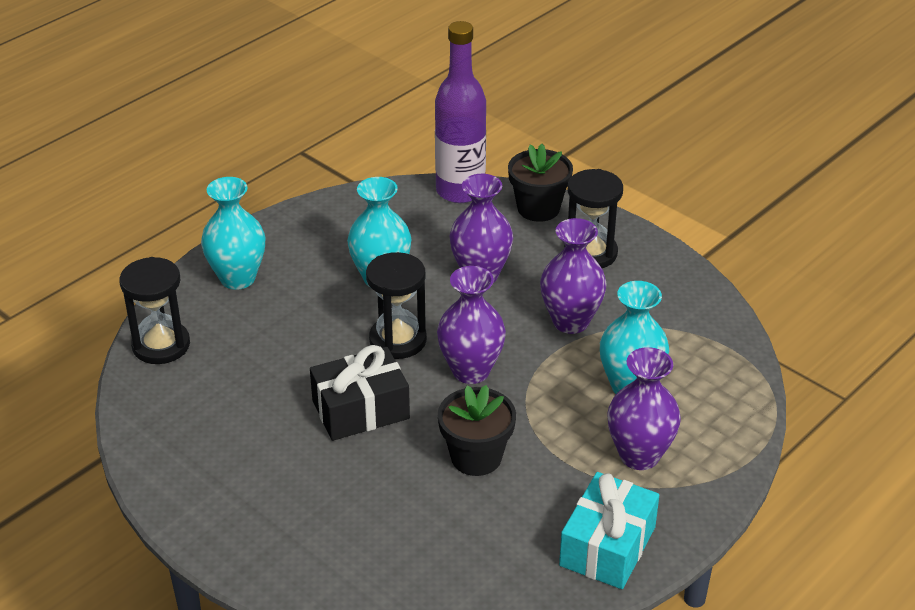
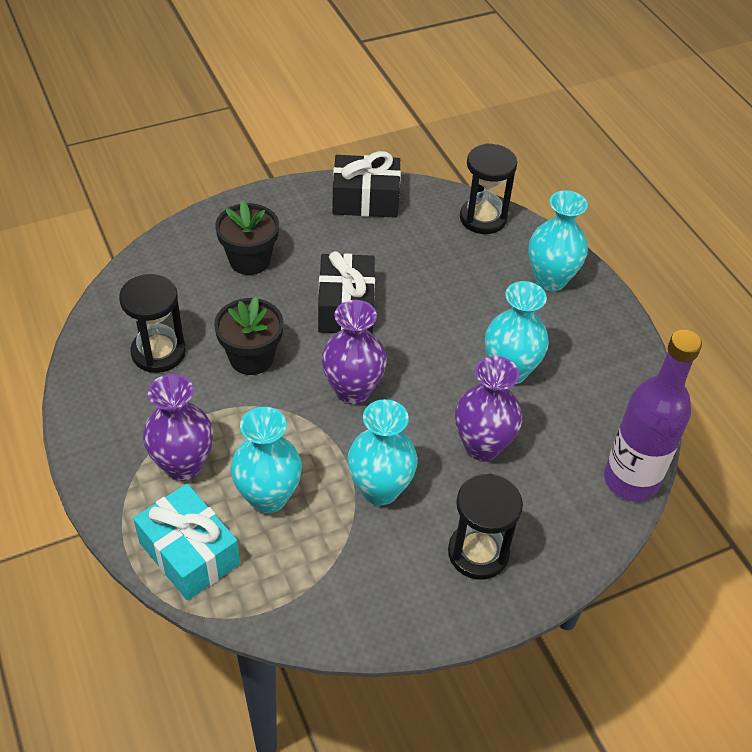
camera: 110 degrees right, 10 degrees up
black hourglass [366,252,427,359] -> black hourglass moved to [119,274,186,373]
black flower pot [508,144,573,222] -> black flower pot moved to [215,200,279,275]
purple vase [540,218,607,334] -> turquoise vase [347,399,418,505]
turquoise gift [559,472,659,589] -> turquoise gift moved to [133,484,240,600]
none -> black gift [332,151,401,218]

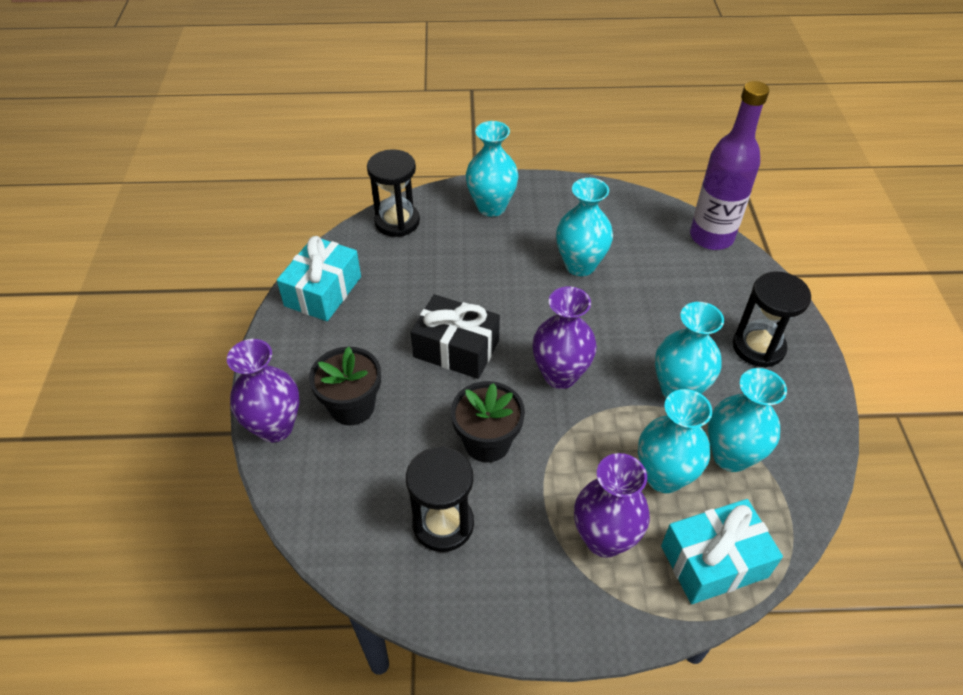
camera: 65 degrees left, 0 degrees up
black gift [332,151,401,218] -> turquoise gift [277,236,361,321]
purple vase [455,356,522,461] -> purple vase moved to [227,339,300,442]
none -> turquoise vase [708,368,787,472]

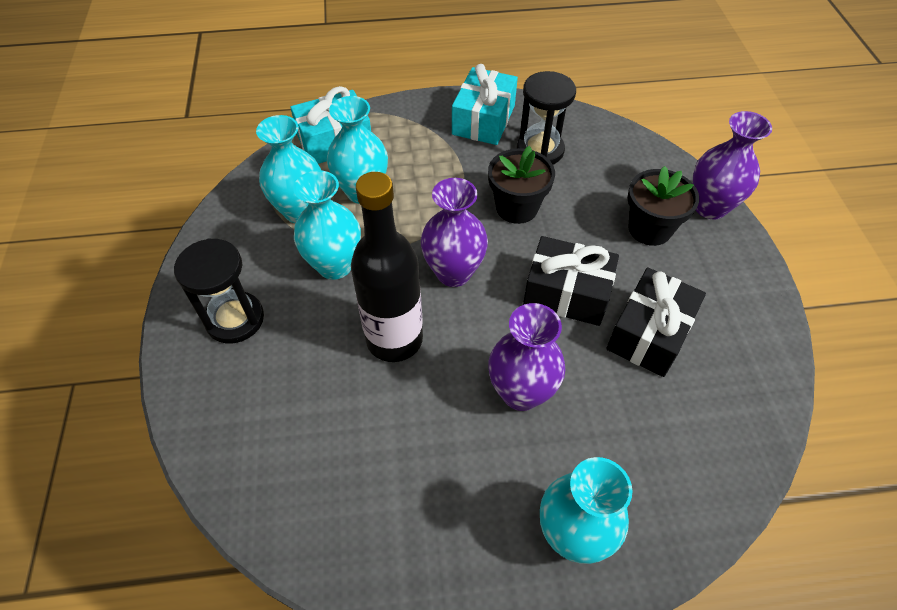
camera: 175 degrees right, 5 degrees up
turquoise gift [277,236,361,321] -> turquoise gift moved to [452,64,518,145]
black hourglass [367,149,420,237] -> none
turquoise vase [556,178,613,276] -> none
purple vase [574,453,650,558] -> purple vase moved to [488,303,565,411]
purple bottle [690,81,769,250] -> none
none -> black bottle [351,172,423,362]
none -> black gift [606,267,706,377]

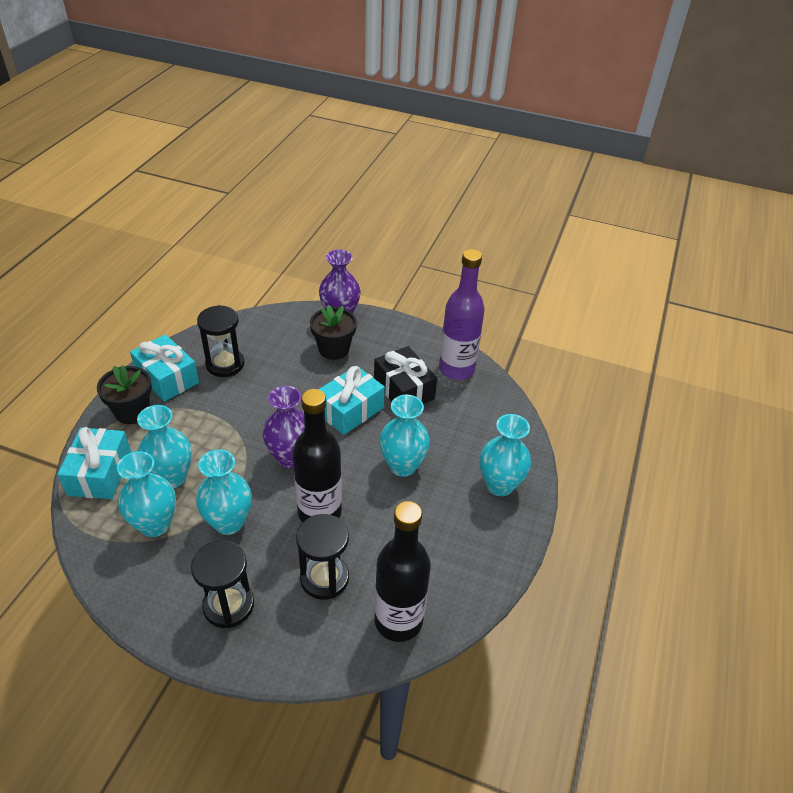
camera: 65 degrees left, 10 degrees down
black flower pot [488,146,555,224] -> black flower pot moved to [97,365,152,424]
purple vase [488,303,565,411] -> turquoise vase [379,395,430,477]
black gift [523,236,619,326] -> turquoise gift [319,366,385,435]
none -> black hourglass [296,514,349,600]
none -> black bottle [374,501,431,642]
none -> purple bottle [439,249,485,380]

